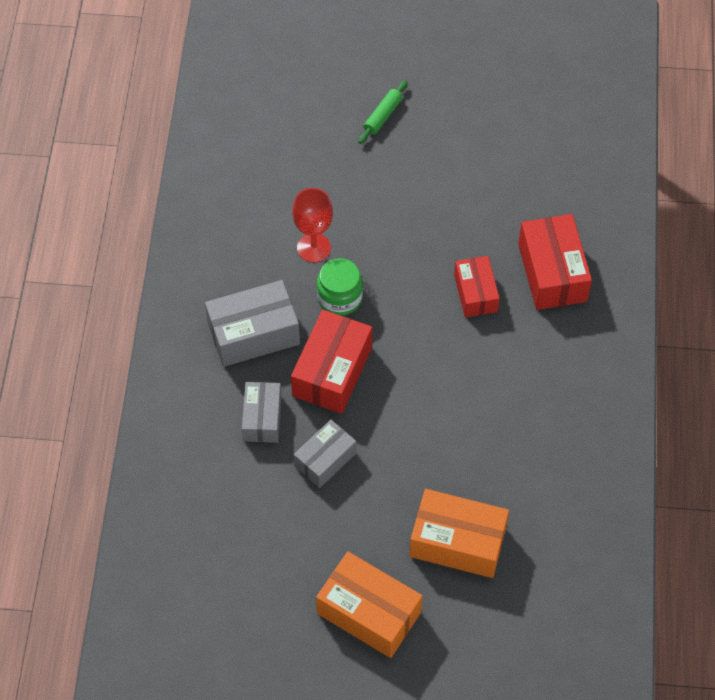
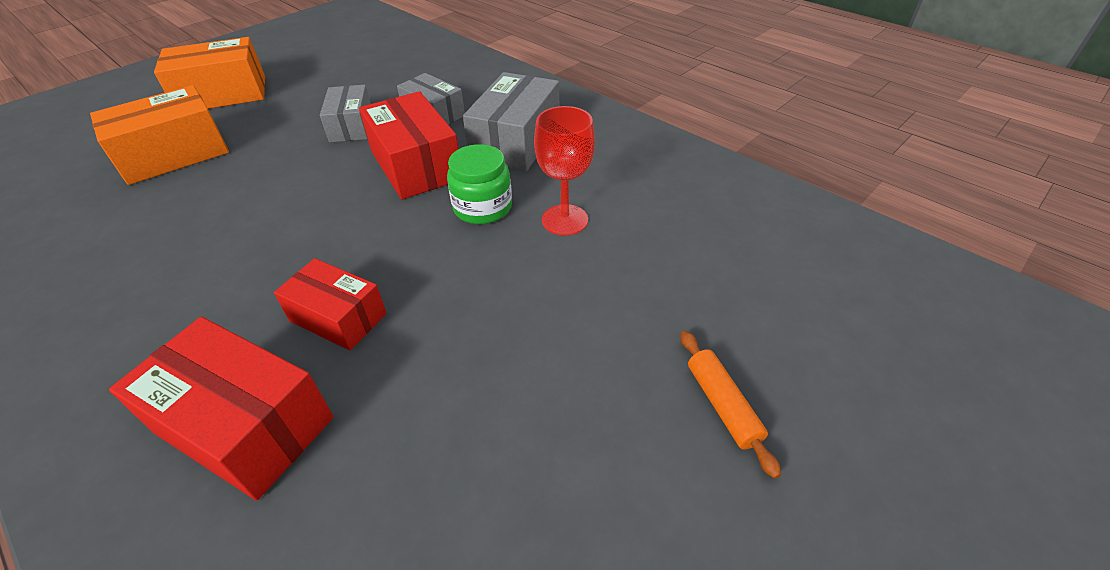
camera: 130 degrees right, 15 degrees down
green rolling pin [358,80,408,144] -> orange rolling pin [680,331,781,479]

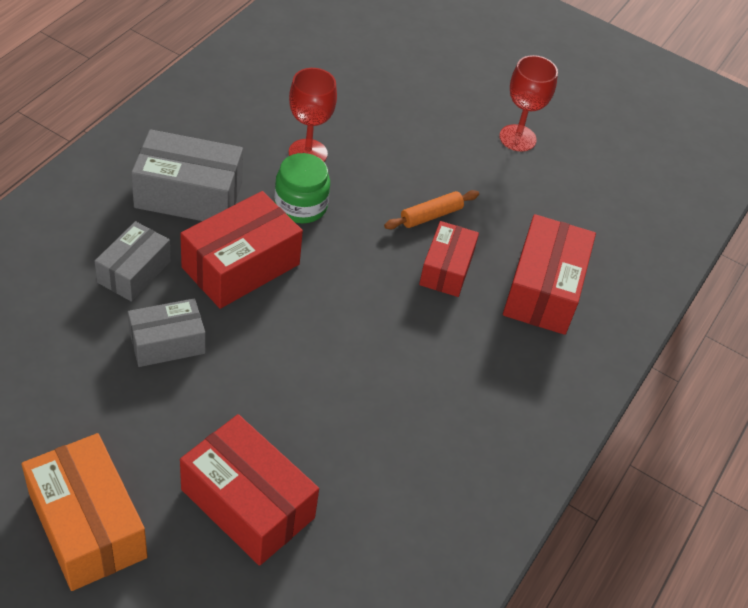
camera: 110 degrees left, 5 degrees up
orange box [90,85,229,185] -> red box [180,414,319,566]
orange rolling pin [680,331,781,479] -> orange rolling pin moved to [384,190,479,229]
none -> red goblet [499,55,558,152]

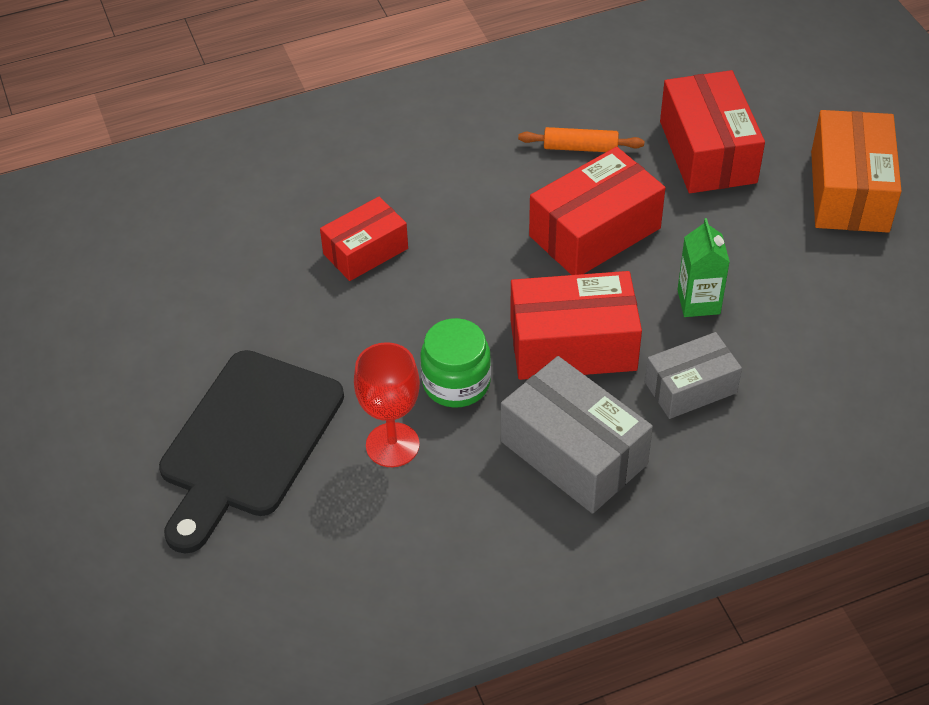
camera: 135 degrees left, 0 degrees up
grey box [128,298,206,367] -> green carton [677,218,730,317]
orange rolling pin [384,190,479,229] -> orange rolling pin moved to [518,127,644,152]
red goblet [499,55,558,152] -> none
red box [503,214,596,335] -> red box moved to [529,147,665,275]
none -> black cutting board [159,350,344,554]

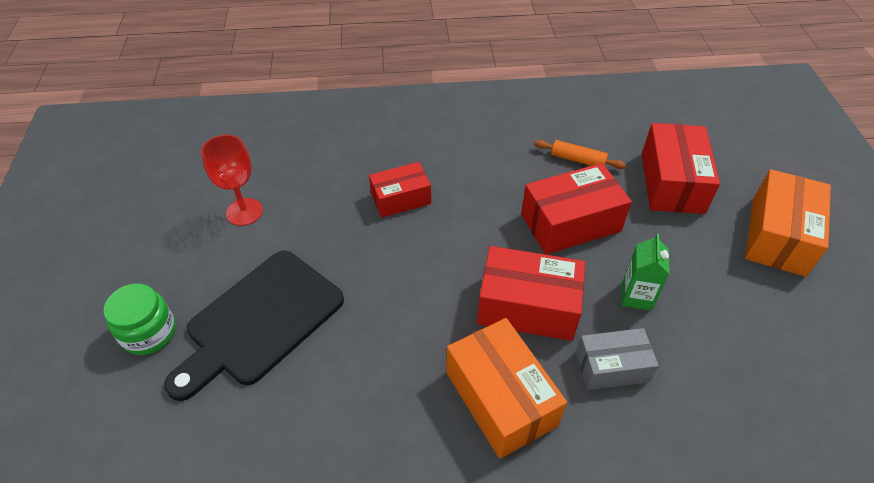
camera: 15 degrees right, 0 degrees up
red goblet [354,342,420,467] -> red goblet moved to [201,135,263,226]
green jar [421,318,491,408] -> green jar moved to [104,283,176,355]
grey box [501,356,653,514] -> orange box [446,318,567,459]

